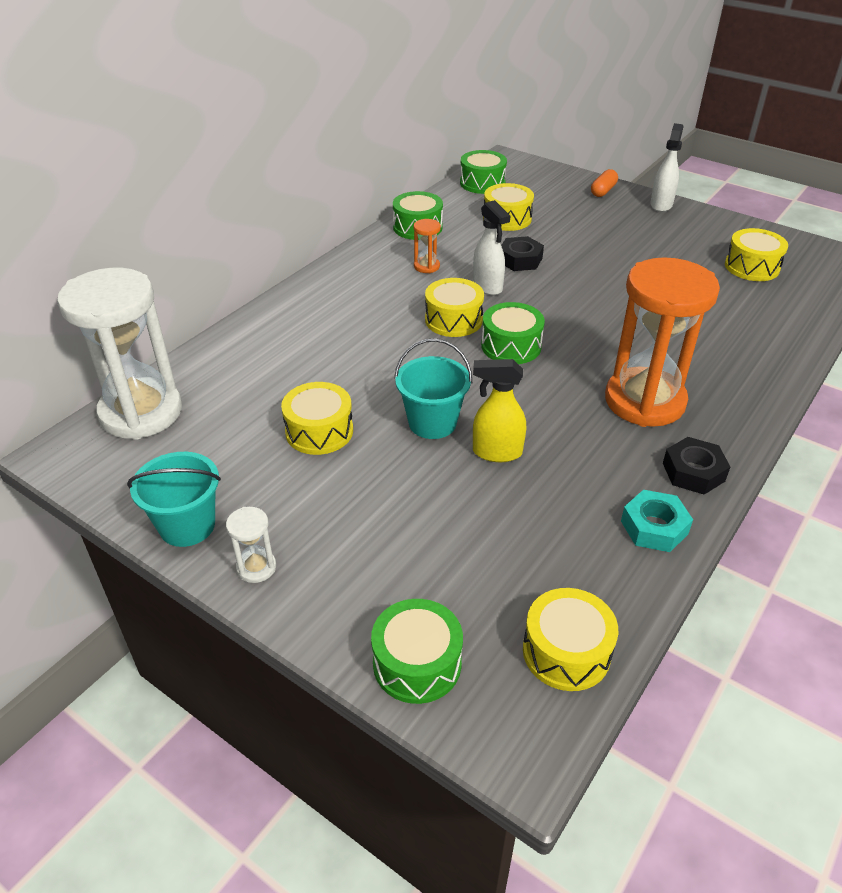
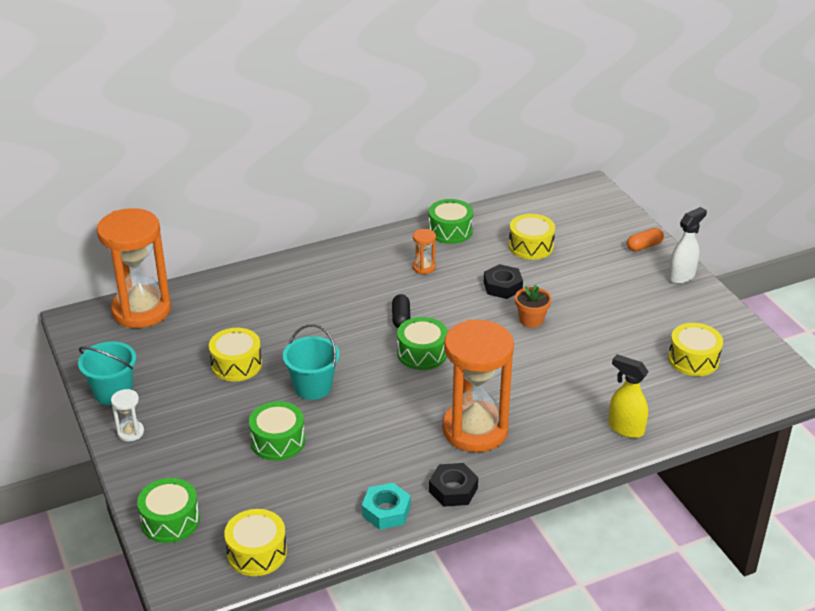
camera: 30 degrees right, 5 degrees down
white hourglass [57,268,182,440] -> orange hourglass [97,208,171,328]
yellow drum [425,278,484,337] -> black capsule [392,294,410,328]
green drum [460,150,507,194] -> green drum moved to [249,401,305,461]
white spray bottle [473,200,510,295] -> none
yellow spray bottle [473,359,526,462] -> yellow spray bottle moved to [608,354,649,438]
none -> orange flower pot [515,285,551,328]

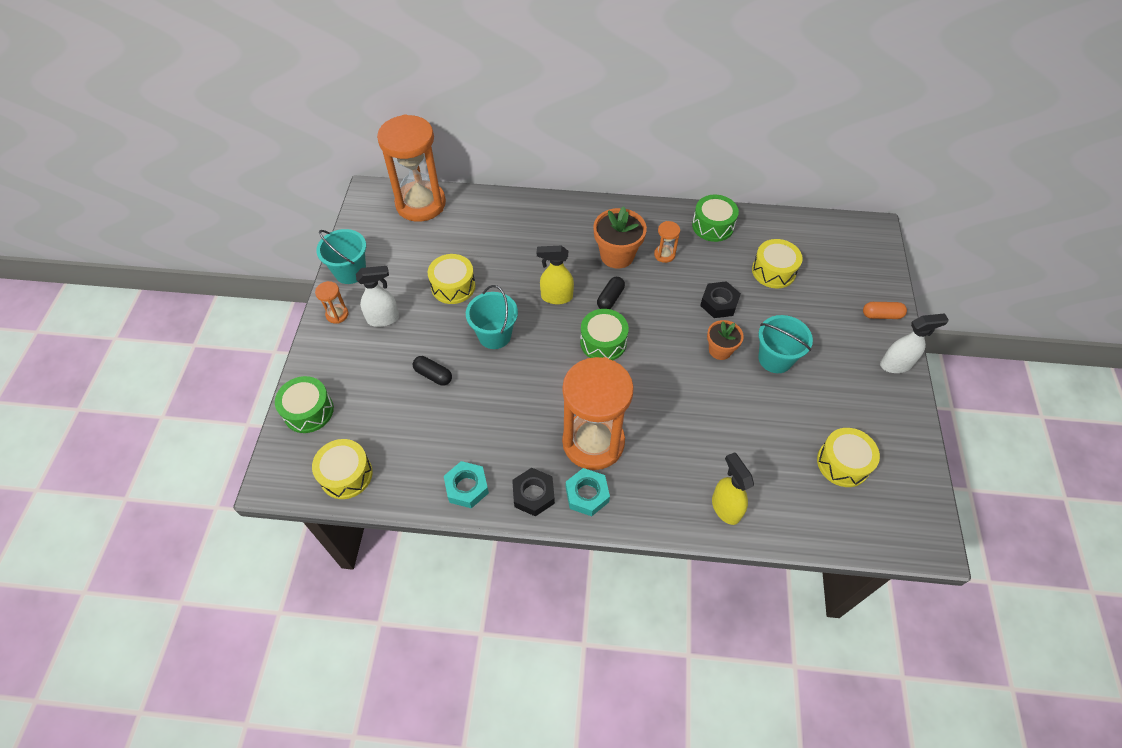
camera: 30 degrees right, 20 degrees up
white hourglass [111,389,144,442] -> orange hourglass [315,281,348,324]
green drum [249,401,305,461] -> black capsule [413,356,452,386]
none -> white spray bottle [356,266,399,327]
none -> yellow spray bottle [537,246,574,304]
none -> turquoise nut [566,468,610,516]
none -> orange flower pot [593,206,647,269]
none -> turquoise bucket [758,315,813,373]

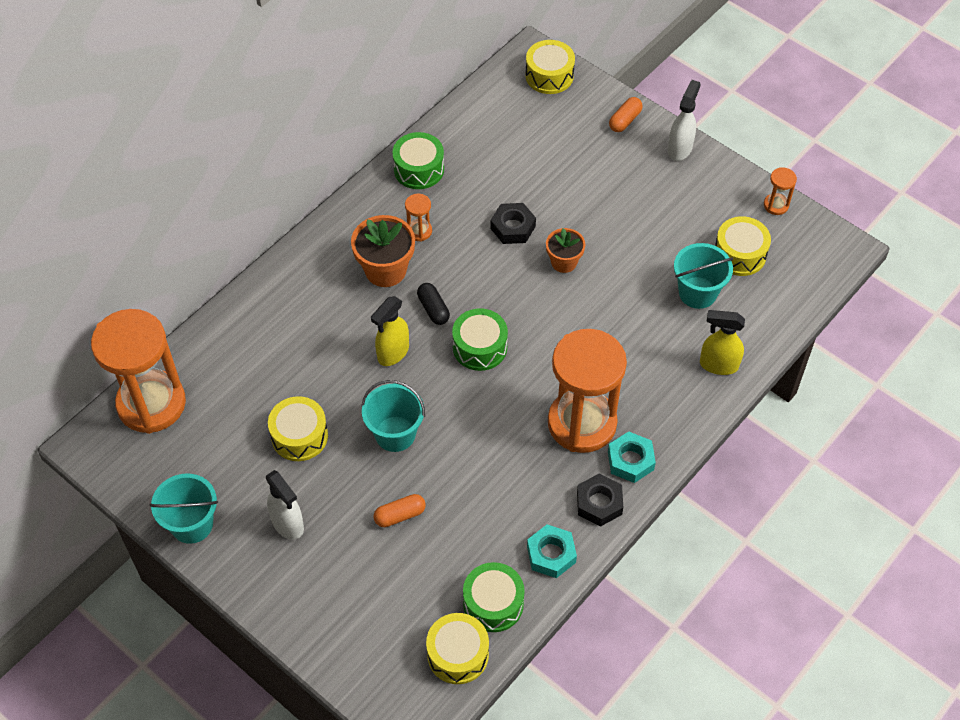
camera: 55 degrees left, 0 degrees up
green drum [275,376,334,433] -> green drum moved to [463,562,525,632]
orange hourglass [315,281,348,324] -> orange hourglass moved to [764,167,797,215]
white spray bottle [356,266,399,327] -> white spray bottle turned 120 degrees clockwise [266,470,304,540]
black capsule [413,356,452,386] -> orange capsule [373,494,426,527]
yellow drum [752,239,803,288] -> yellow drum moved to [525,40,575,94]
turquoise bucket [758,315,813,373] -> turquoise bucket moved to [674,243,733,309]

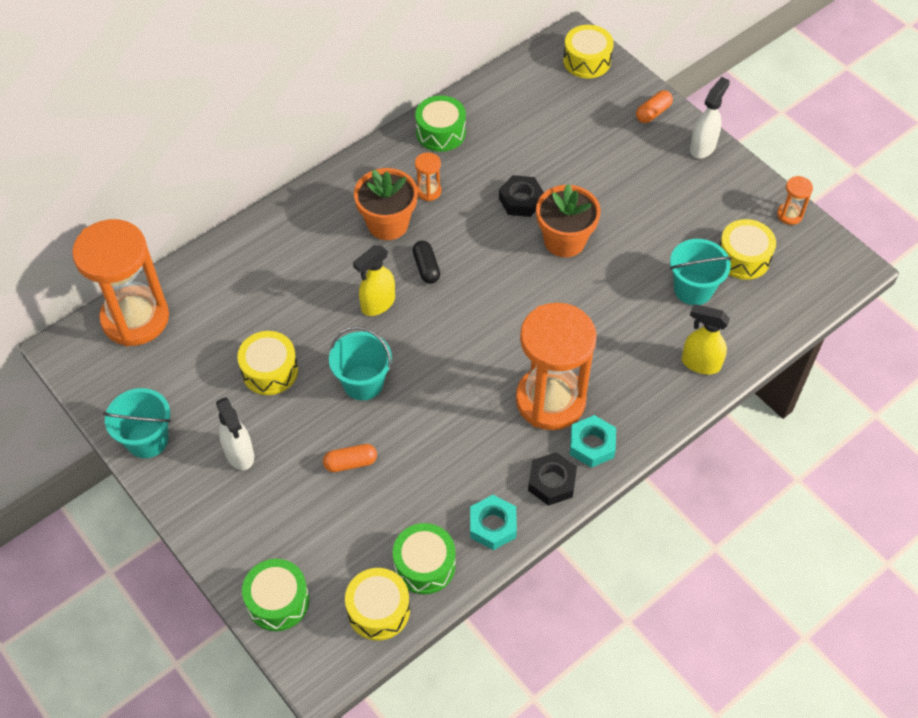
camera: 10 degrees right, 0 degrees up
green drum [452,308,508,371] -> green drum moved to [242,559,309,631]
orange flower pot [546,228,585,273] -> orange flower pot [536,184,601,258], size x1.60

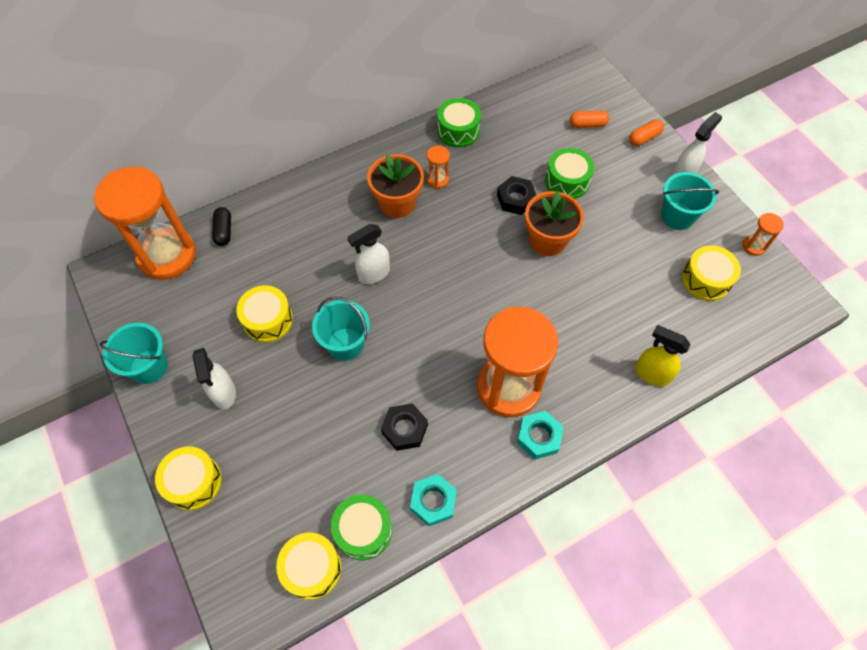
camera: 10 degrees right, 5 degrees up
green drum [242,559,309,631] -> green drum moved to [545,148,594,199]
orange capsule [323,444,377,472] -> orange capsule moved to [570,111,609,128]
yellow spray bottle [353,245,395,316] -> white spray bottle [347,224,390,284]
black capsule [412,241,440,284] -> black capsule moved to [212,207,231,246]
black nut [528,452,577,506] -> black nut moved to [381,403,428,451]
yellow drum [563,25,614,78] -> yellow drum moved to [155,446,222,510]
turquoise bucket [670,239,732,305] -> turquoise bucket moved to [661,172,719,230]

